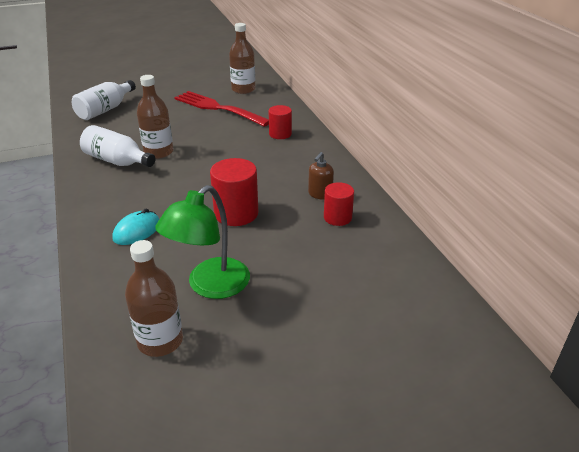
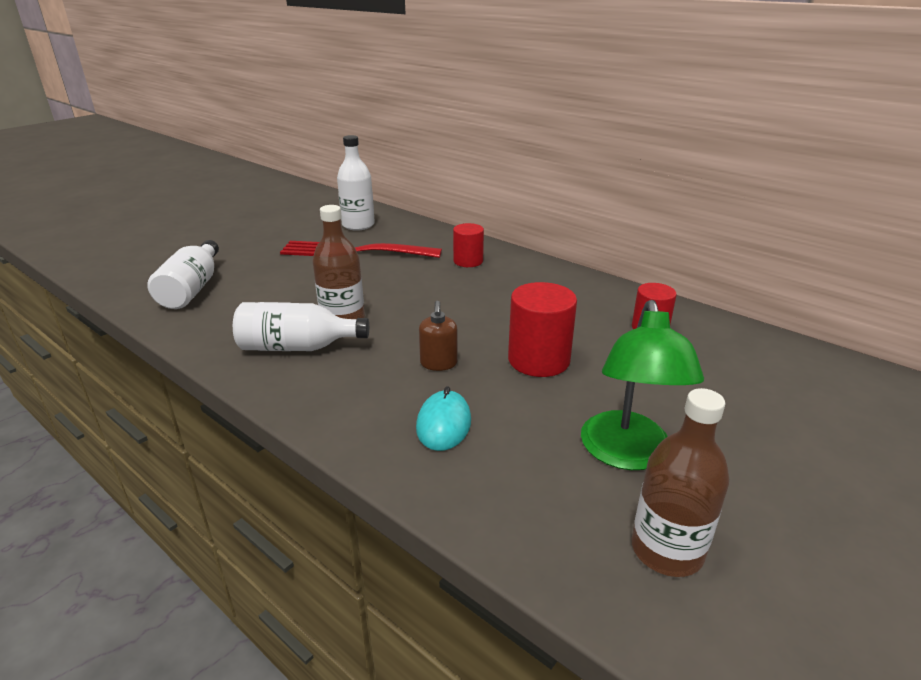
camera: 30 degrees left, 5 degrees down
brown bottle [229,23,255,94] -> white bottle [337,135,375,231]
brown soap dispenser [308,152,334,200] -> brown soap dispenser moved to [419,301,458,371]

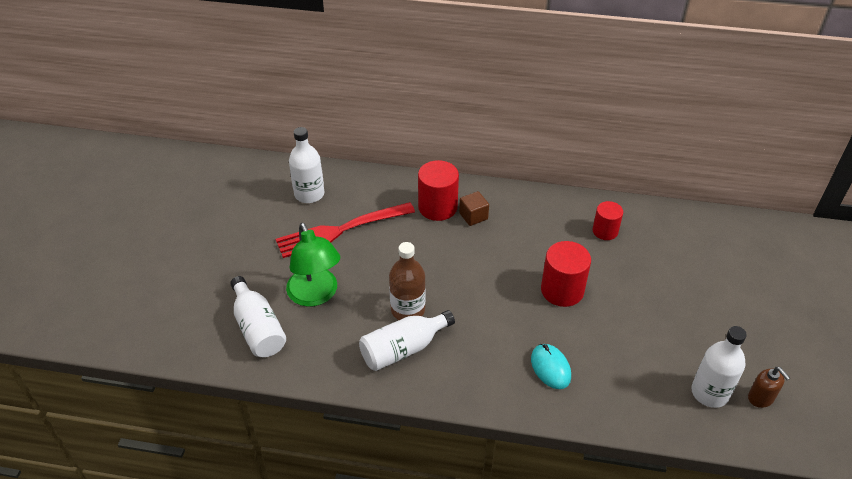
camera: 30 degrees left, 15 degrees up
brown soap dispenser [419,301,458,371] -> brown soap dispenser moved to [748,367,790,408]
red cylinder [453,223,484,267] -> red cylinder [418,160,459,221], size x1.57
green lamp [581,300,704,470] -> green lamp moved to [286,222,340,307]
brown bottle [632,388,729,577] -> white bottle [691,326,747,408]
none -> brown cube [459,191,489,226]

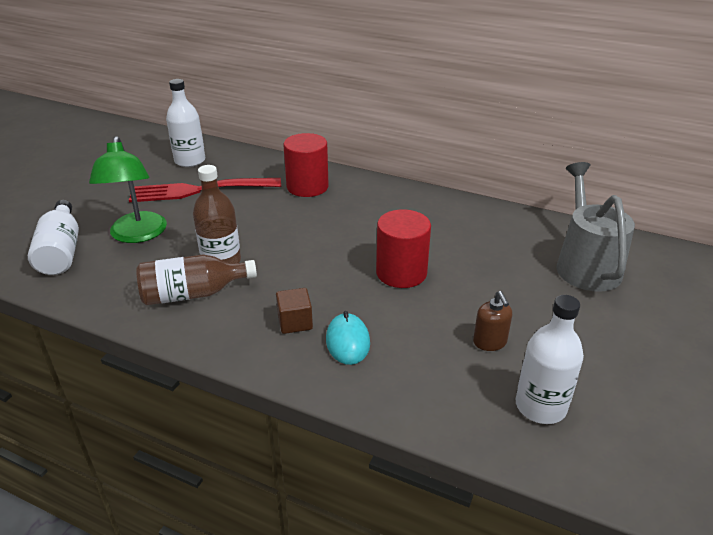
camera: 15 degrees right, 10 degrees down
white bottle [359,310,455,371] -> brown bottle [136,254,257,305]
brown cube [459,191,489,226] -> brown cube moved to [276,288,313,334]
red cylinder [593,201,623,240] -> none
brown soap dispenser [748,367,790,408] -> brown soap dispenser moved to [473,291,512,351]
none -> grey watering can [557,162,635,292]

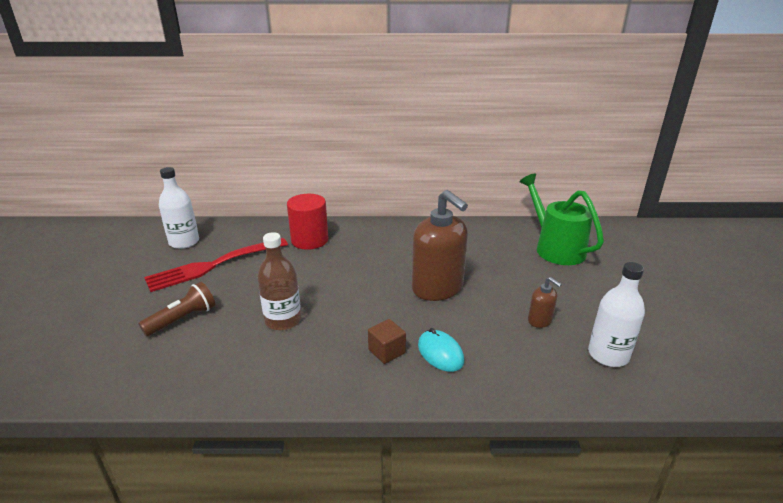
camera: 25 degrees left, 5 degrees down
white bottle [28,200,79,275] -> none
green lamp [89,136,167,243] -> brown flashlight [139,282,215,336]
brown bottle [136,254,257,305] -> none
red cylinder [376,209,431,288] -> brown soap dispenser [412,190,468,301]
grey watering can [557,162,635,292] -> green watering can [519,173,604,265]

